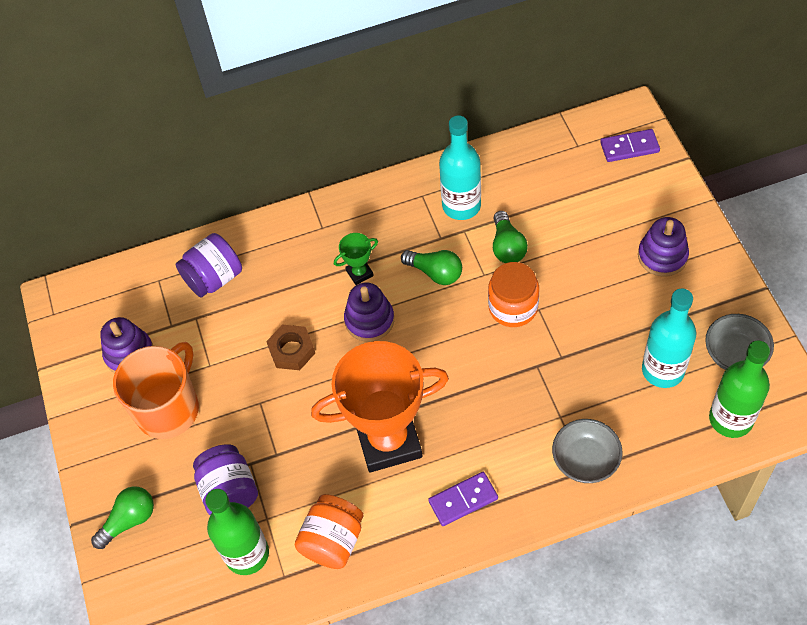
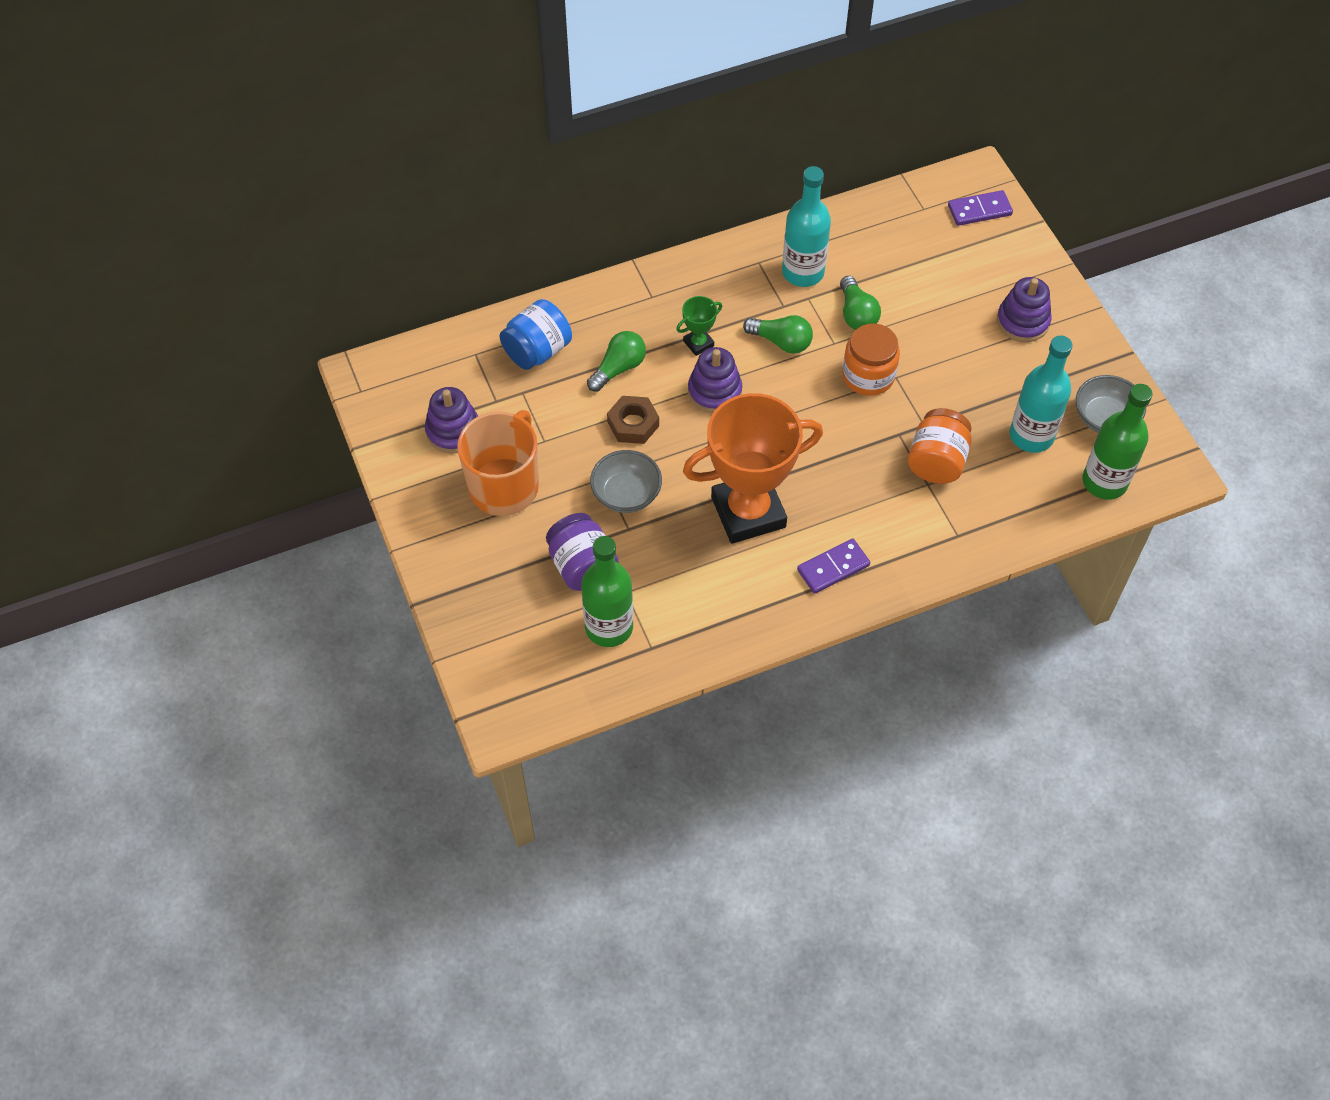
camera: 10 degrees left, 0 degrees up
green light bulb [91,486,154,549] -> green light bulb moved to [587,331,646,392]
purple jar [176,233,242,297] -> blue jar [499,299,572,370]
orange jar [295,494,364,569] -> orange jar moved to [908,408,972,484]
grey bowl [552,419,623,483] -> grey bowl moved to [590,450,662,513]

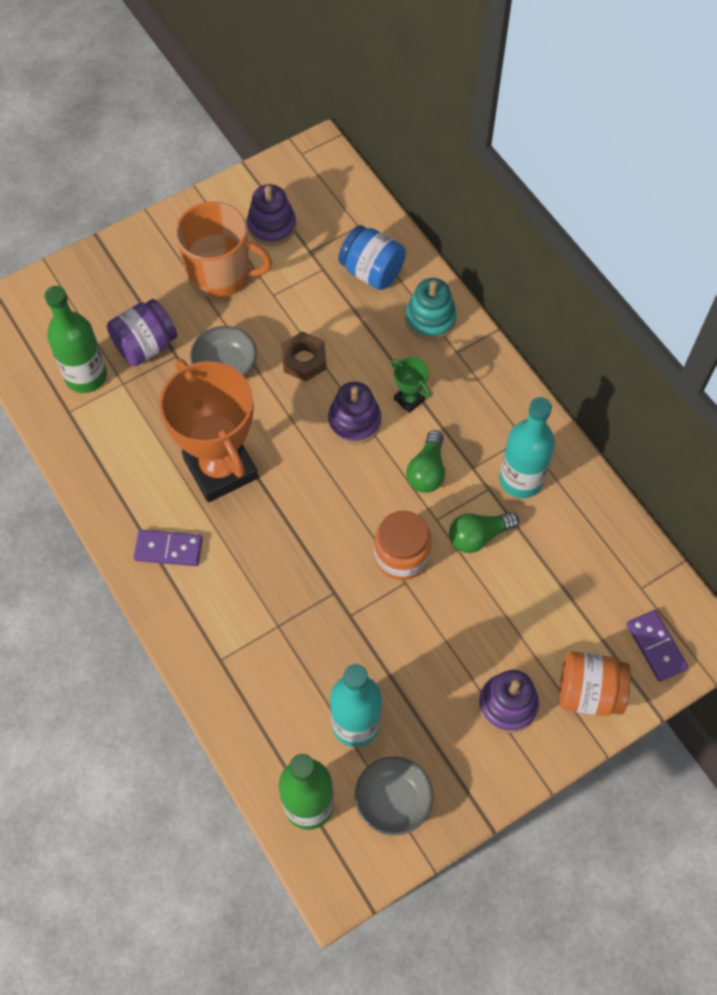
camera: 80 degrees right, 5 degrees up
green light bulb [587,331,646,392] -> none
purple domino [797,538,870,594] -> purple domino turned 45 degrees counterclockwise [134,530,203,566]
orange jar [908,408,972,484] -> orange jar moved to [560,651,631,716]
none -> turquoise stacking toy [405,278,457,340]

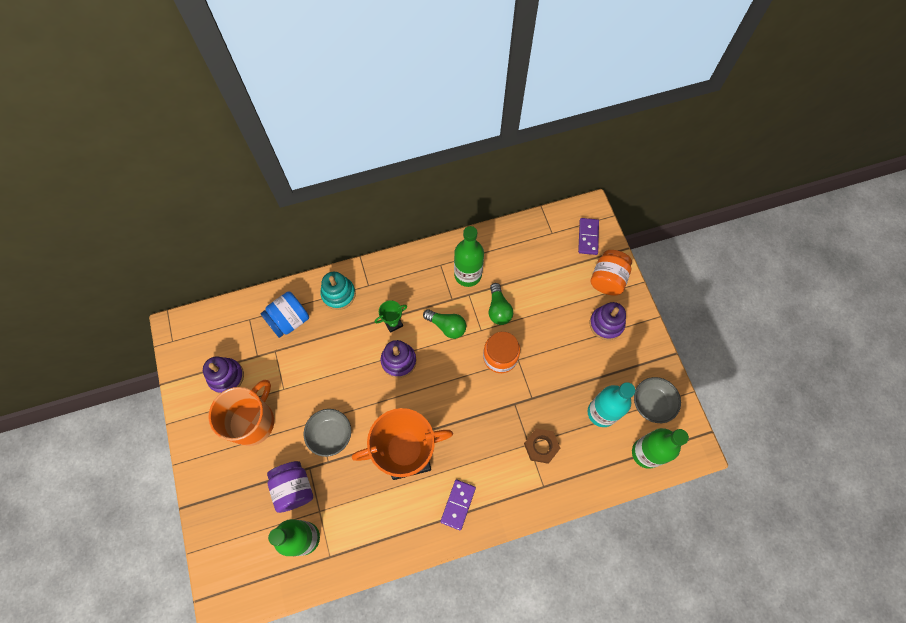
camera: 75 degrees left, 5 degrees up
brown nut [282,331,327,381] -> brown nut moved to [524,428,560,464]
turquoise bottle [499,397,555,498] -> green bottle [454,226,484,287]
purple domino [626,610,688,682] -> purple domino turned 75 degrees counterclockwise [578,218,599,255]

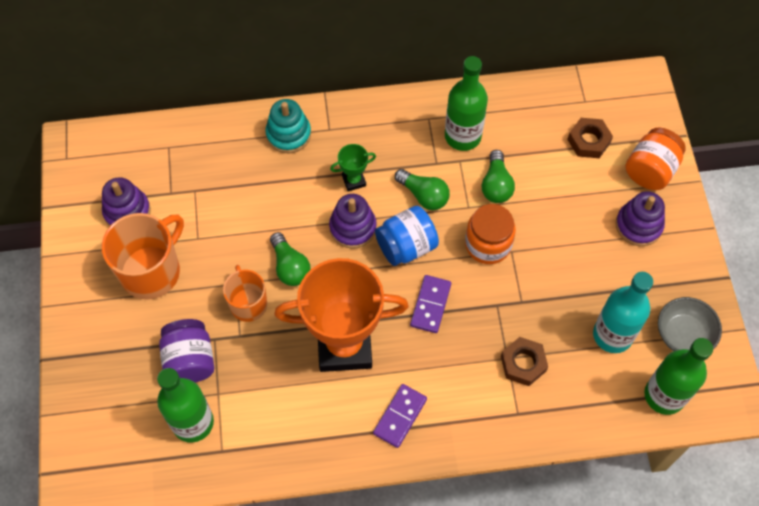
camera: 10 degrees right, 5 degrees down
blue jar [260,291,309,338] -> blue jar moved to [375,206,439,266]
grey bowl [304,409,351,457] -> orange mug [223,265,267,322]
purple domino [578,218,599,255] -> purple domino moved to [410,275,451,333]
none -> green light bulb [270,232,311,286]
none -> brown nut [567,118,613,158]

